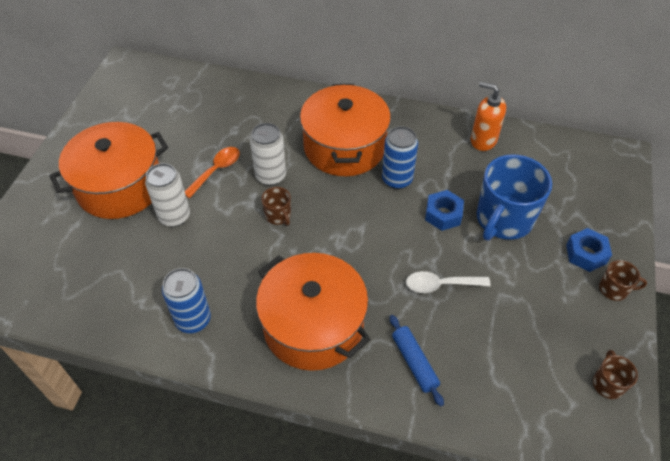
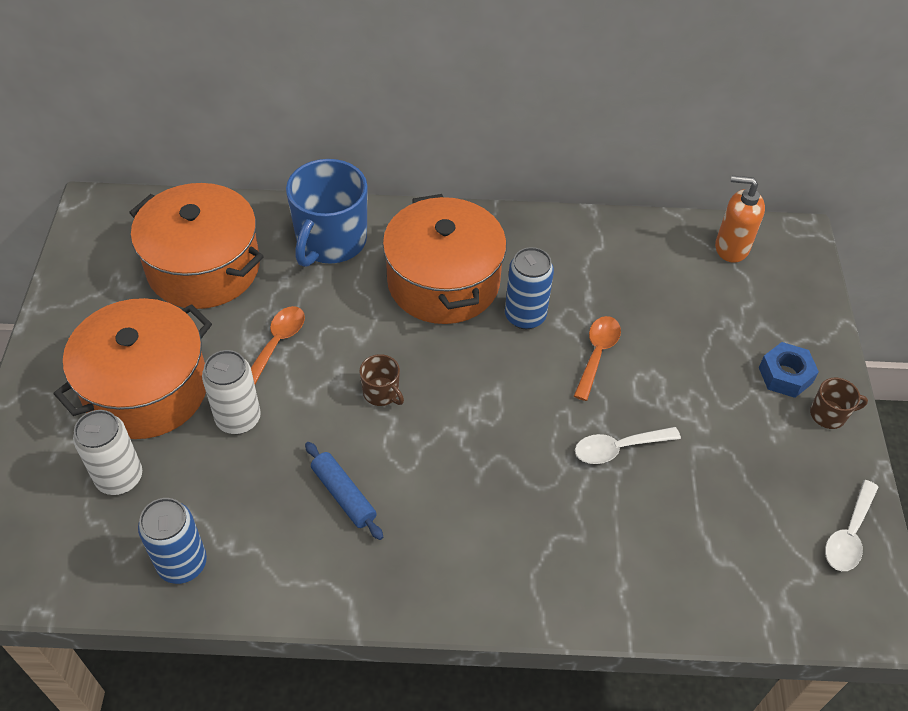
camera: 15 degrees left, 0 degrees up
blue can [162,268,211,333] -> blue can moved to [138,498,207,584]
white can [250,123,286,186] -> white can moved to [73,410,142,495]
orange pot [256,253,371,371] -> orange pot moved to [129,183,264,309]
blue rolling pin [390,315,444,406] -> blue rolling pin moved to [305,442,383,540]
blue nut [425,190,464,231] -> orange spoon [574,316,621,401]
orange soap dispenser [471,82,506,151] -> orange soap dispenser moved to [715,176,765,263]
blue mug [477,154,552,241] -> blue mug moved to [286,159,367,267]
brown mug [593,350,638,399] -> white spoon [825,480,878,571]

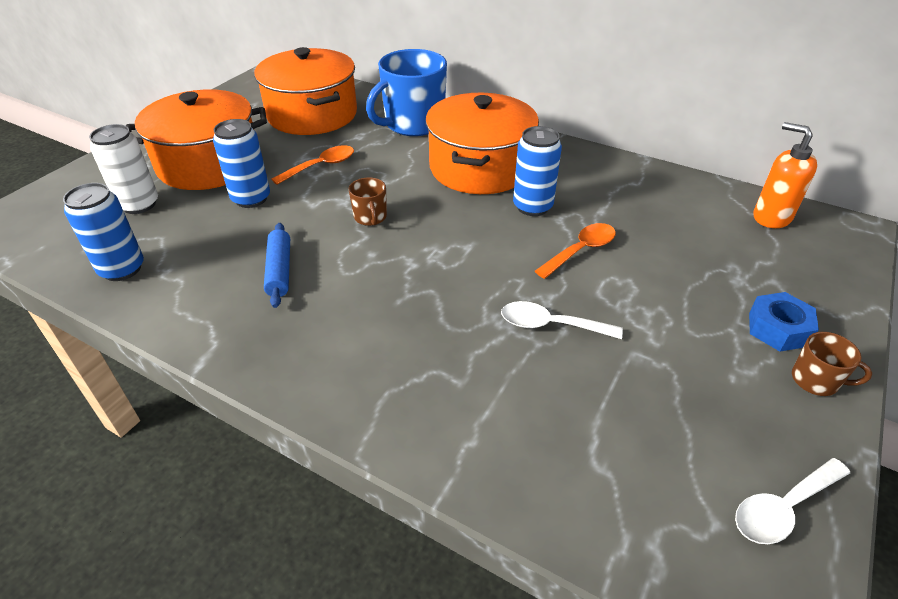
camera: 30 degrees right, 10 degrees down
white can [202,350,261,434] -> blue can [213,119,270,208]

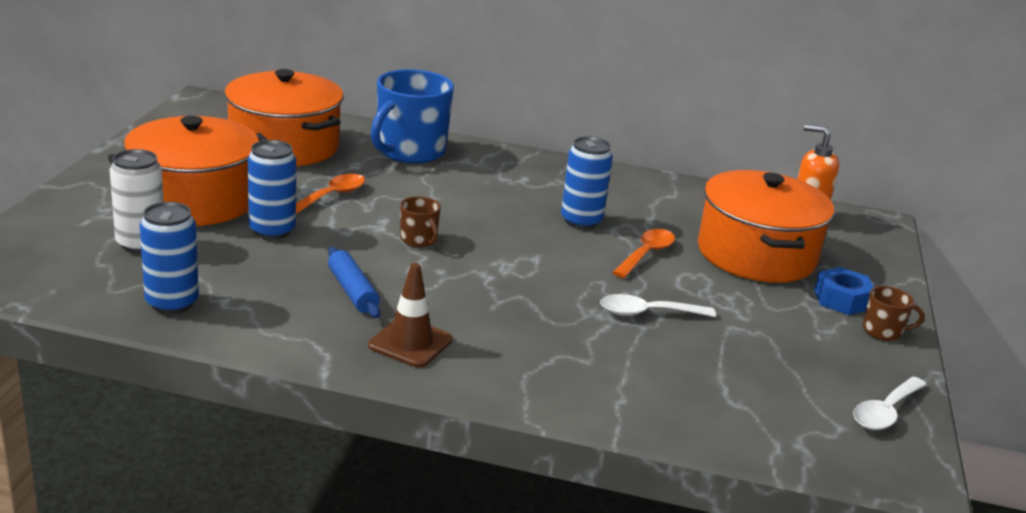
camera: 20 degrees left, 15 degrees down
orange pot [426,93,539,194] -> orange pot moved to [698,170,834,283]
none -> brown traffic cone [368,263,453,367]

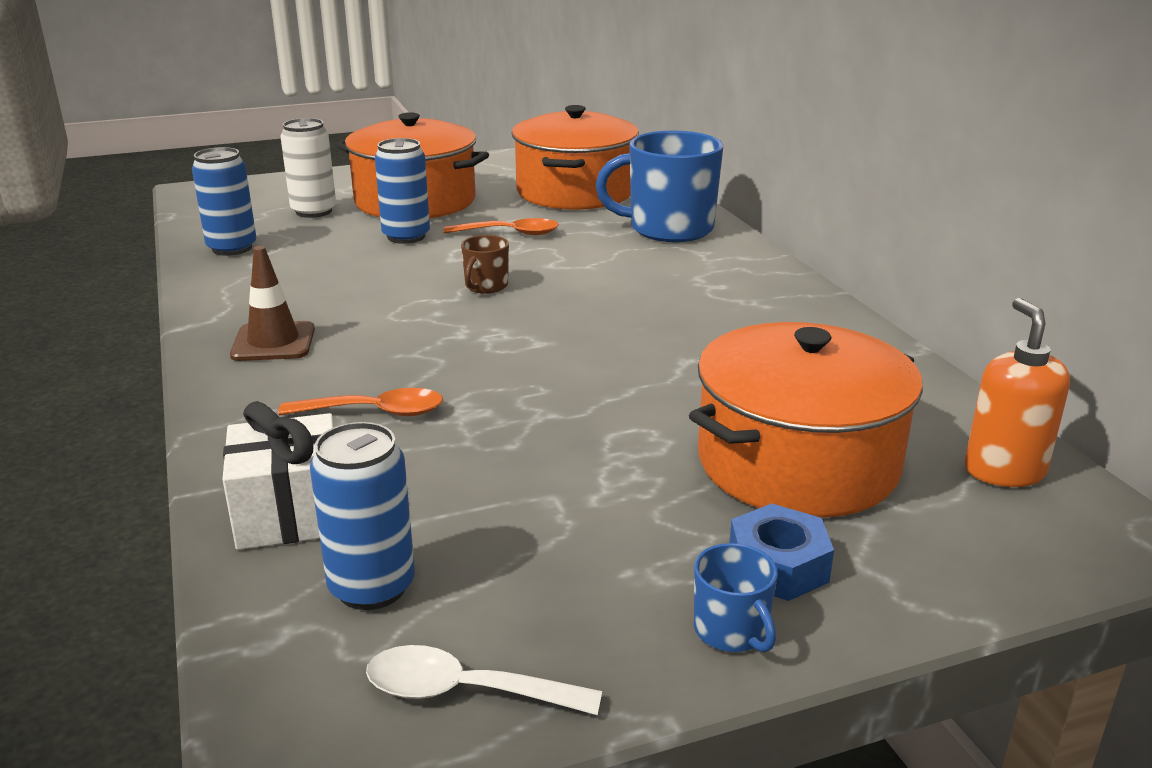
camera: 60 degrees right, 0 degrees up
blue rolling pin [328,247,380,318] -> none
blue can [561,136,613,229] -> blue can moved to [310,422,415,610]
white spoon [600,294,716,317] -> none
orange spoon [612,229,675,278] -> orange spoon moved to [278,388,443,416]
brown mug [863,286,925,341] -> blue mug [694,543,778,653]
none -> white gift [222,401,334,550]

